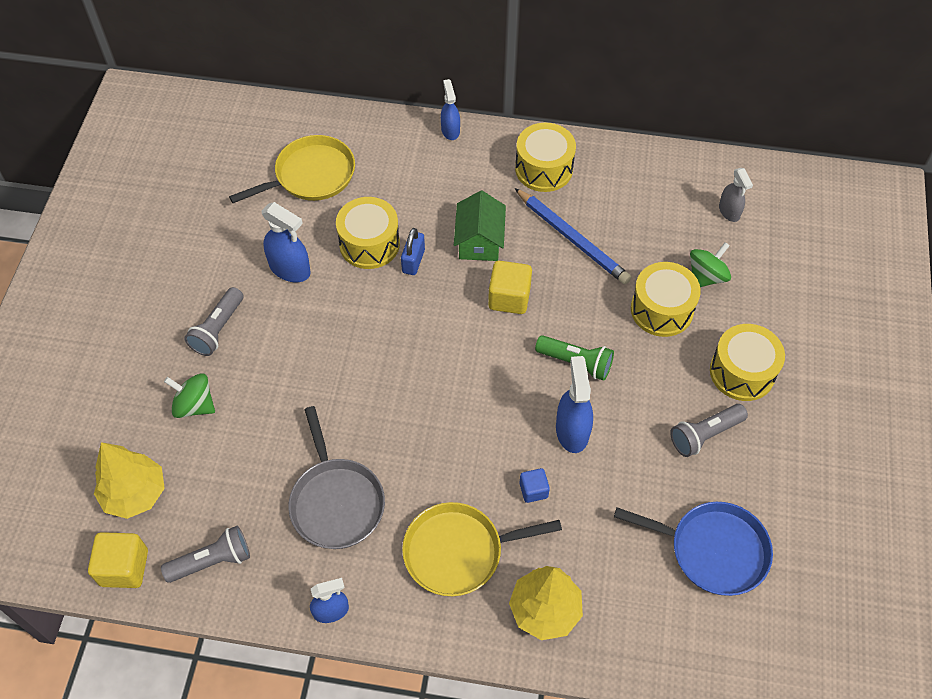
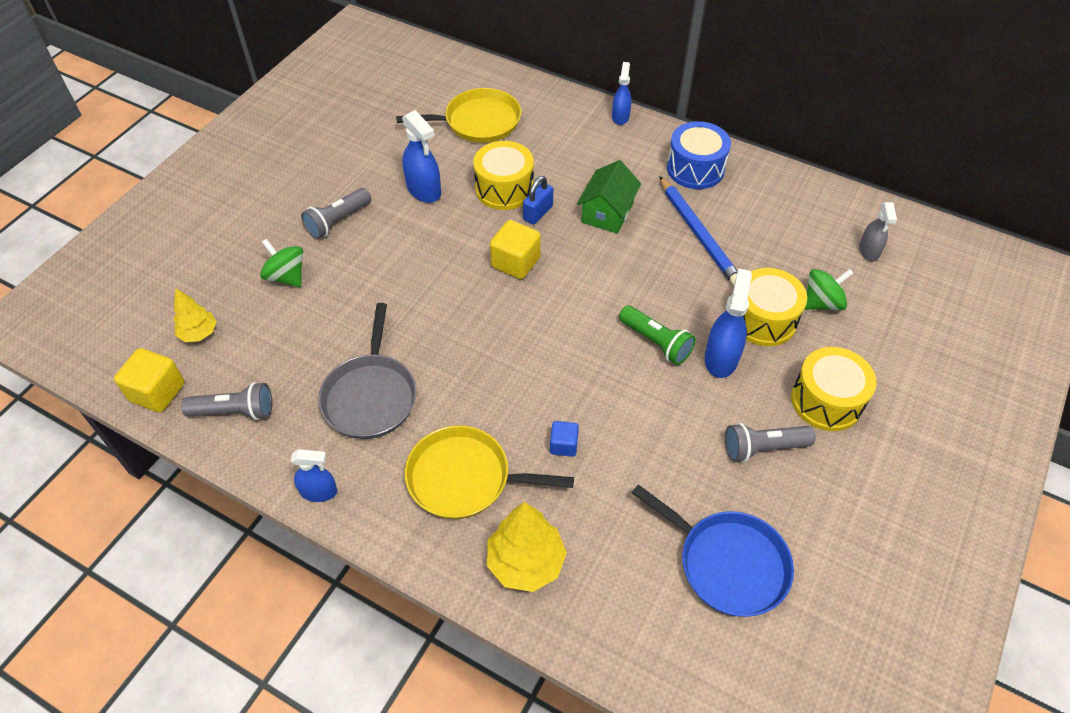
camera: 20 degrees right, 5 degrees down
yellow tree [94,442,165,519] -> yellow tree [173,288,217,342], size x0.62
yellow cube [488,261,532,314] -> yellow cube moved to [490,220,541,279]
yellow drum [515,123,576,192] -> blue drum [667,121,731,189]
blue spray bottle [556,356,593,453] -> blue spray bottle moved to [705,268,752,378]

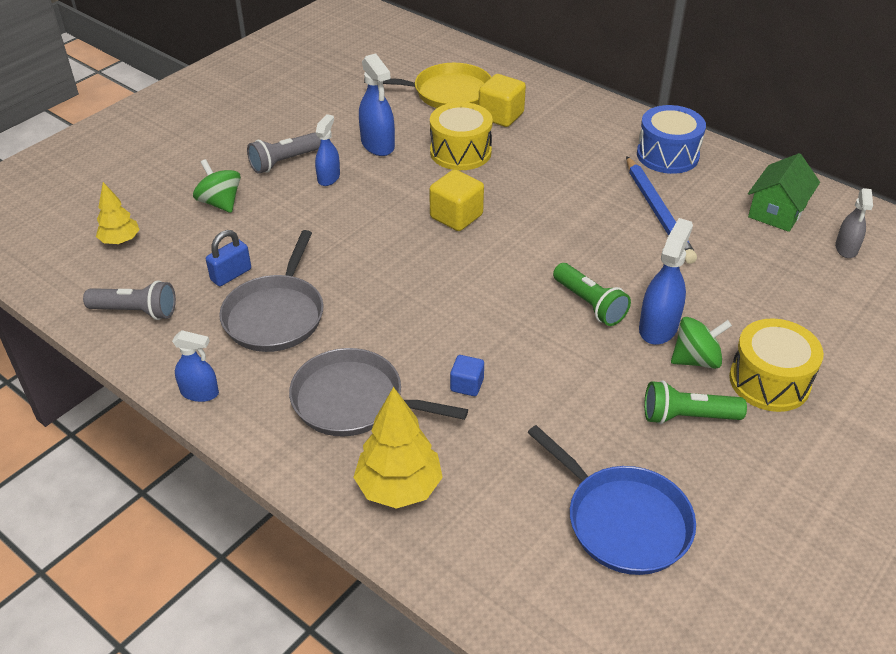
camera: 10 degrees right, 10 degrees down
yellow cube [114,348,184,412] -> yellow cube moved to [478,74,526,127]
yellow pan [405,425,574,519] -> grey pan [289,348,468,436]
blue padlock [523,176,553,225] -> blue padlock moved to [206,230,251,286]
green house [577,160,641,234] -> green house moved to [748,153,820,232]
blue spray bottle [612,62,631,125] -> blue spray bottle moved to [315,114,340,186]
grey flashlight [725,423,816,462] -> green flashlight [644,381,747,424]
yellow drum [743,268,807,346] -> none
green spinning top [805,269,854,310] -> green spinning top moved to [671,317,732,369]

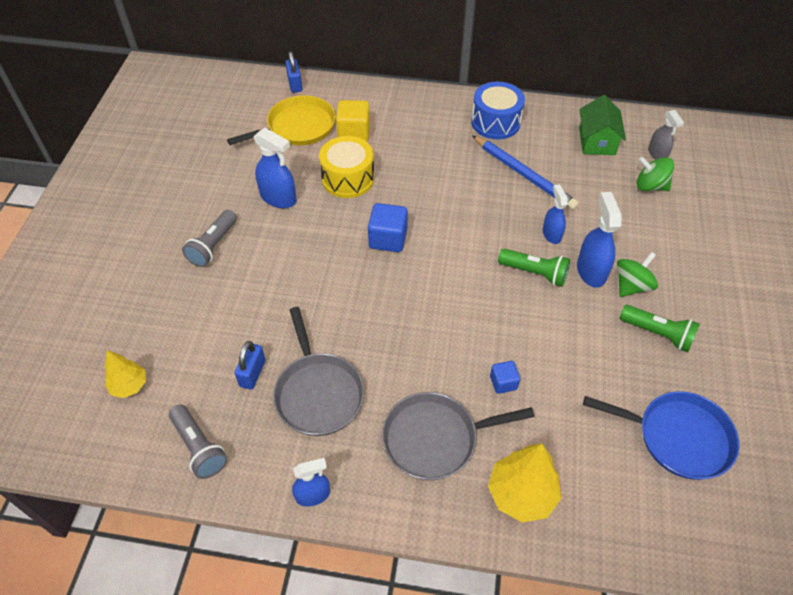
camera: 30 degrees left, 10 degrees up
grey flashlight [83,280,176,320] -> grey flashlight turned 75 degrees clockwise [169,404,228,479]
green spinning top [193,159,241,213] -> green spinning top moved to [636,157,674,191]
blue spray bottle [315,114,340,186] -> blue spray bottle moved to [543,184,568,244]
yellow cube [429,170,484,231] -> blue cube [368,203,408,252]
green flashlight [644,381,747,424] -> green flashlight turned 120 degrees counterclockwise [620,305,700,352]
yellow drum [729,318,824,412] -> none
none -> blue padlock [285,52,302,93]

